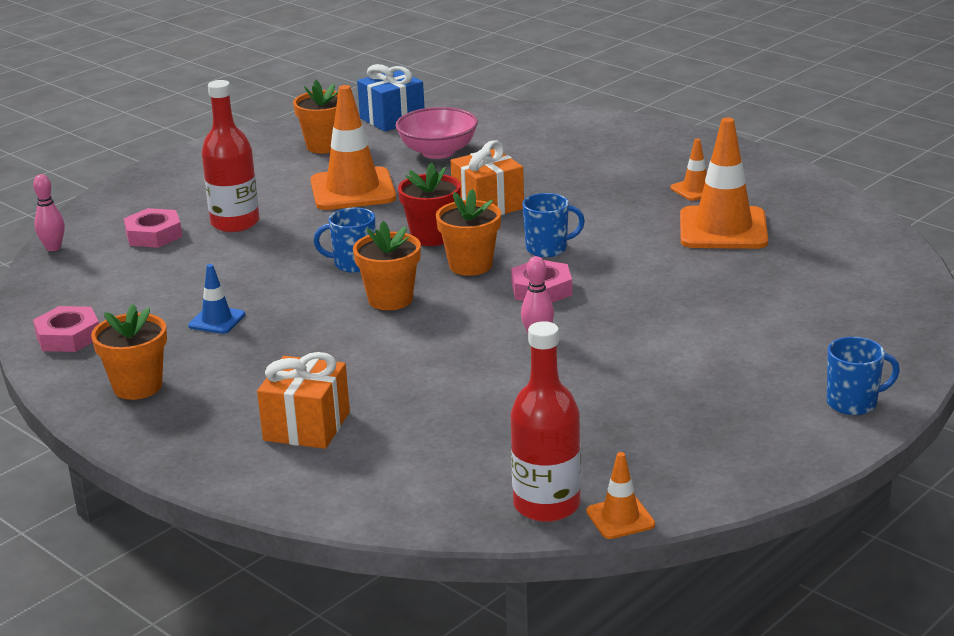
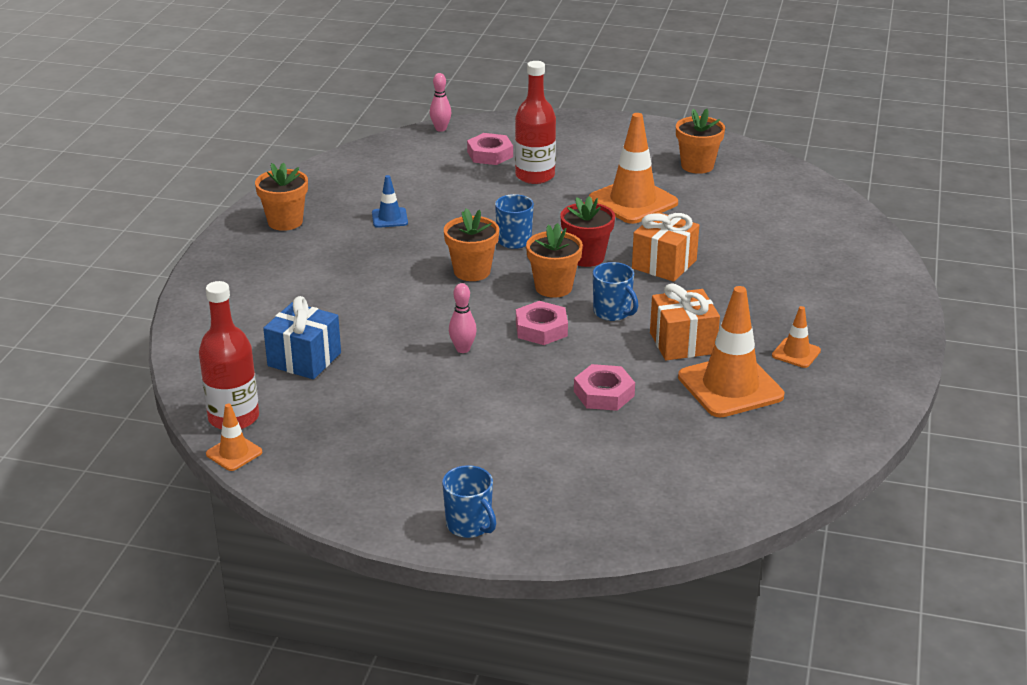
camera: 60 degrees right, 5 degrees up
pink nut [33,306,99,352] -> pink nut moved to [574,364,635,411]
orange gift [257,352,350,449] -> orange gift moved to [650,283,720,360]
blue gift [357,64,425,132] -> blue gift moved to [263,296,341,379]
pink bowl [396,107,478,159] -> none

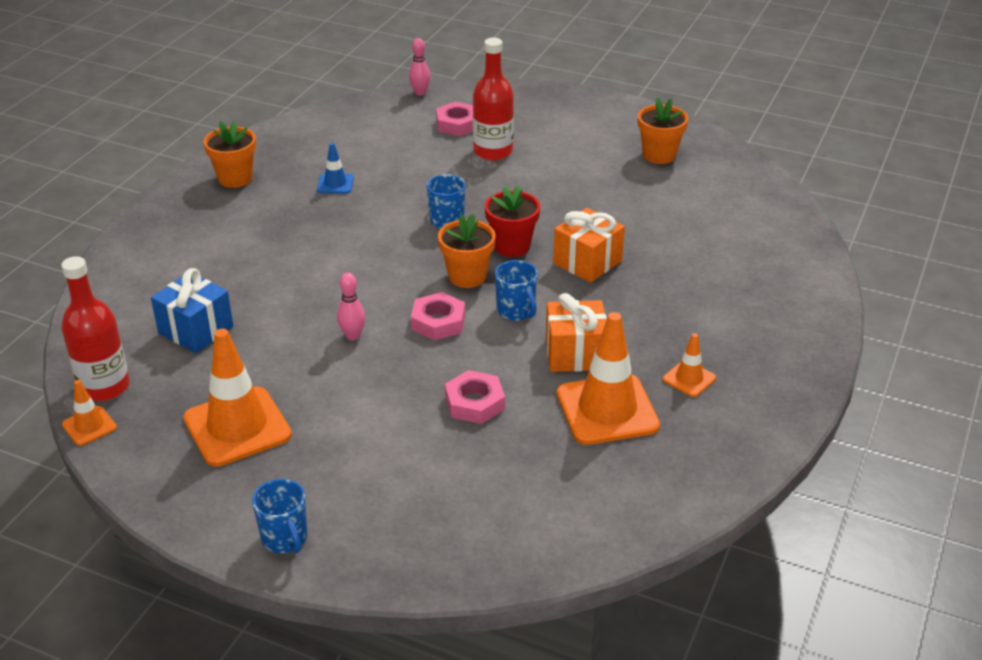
camera: 10 degrees right, 5 degrees up
orange flower pot [444,208,499,281] -> none
orange traffic cone [589,113,678,224] -> orange traffic cone moved to [183,329,292,467]

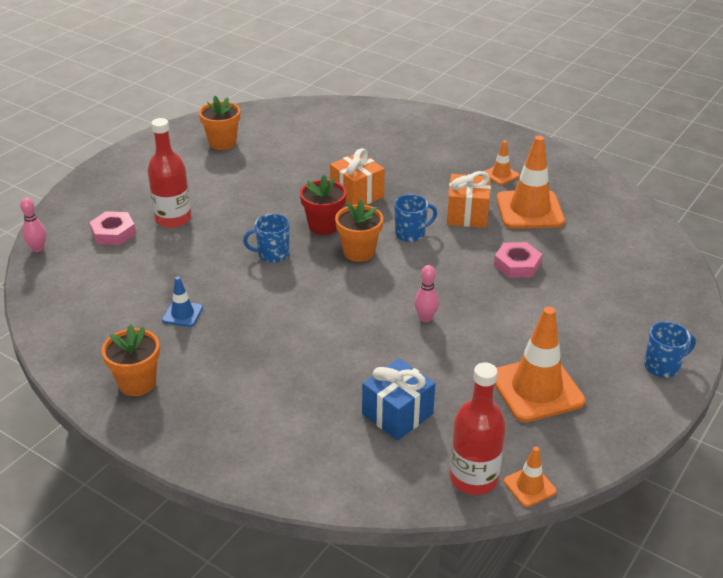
camera: 80 degrees left, 0 degrees up
pink nut [411,292,465,340] -> none

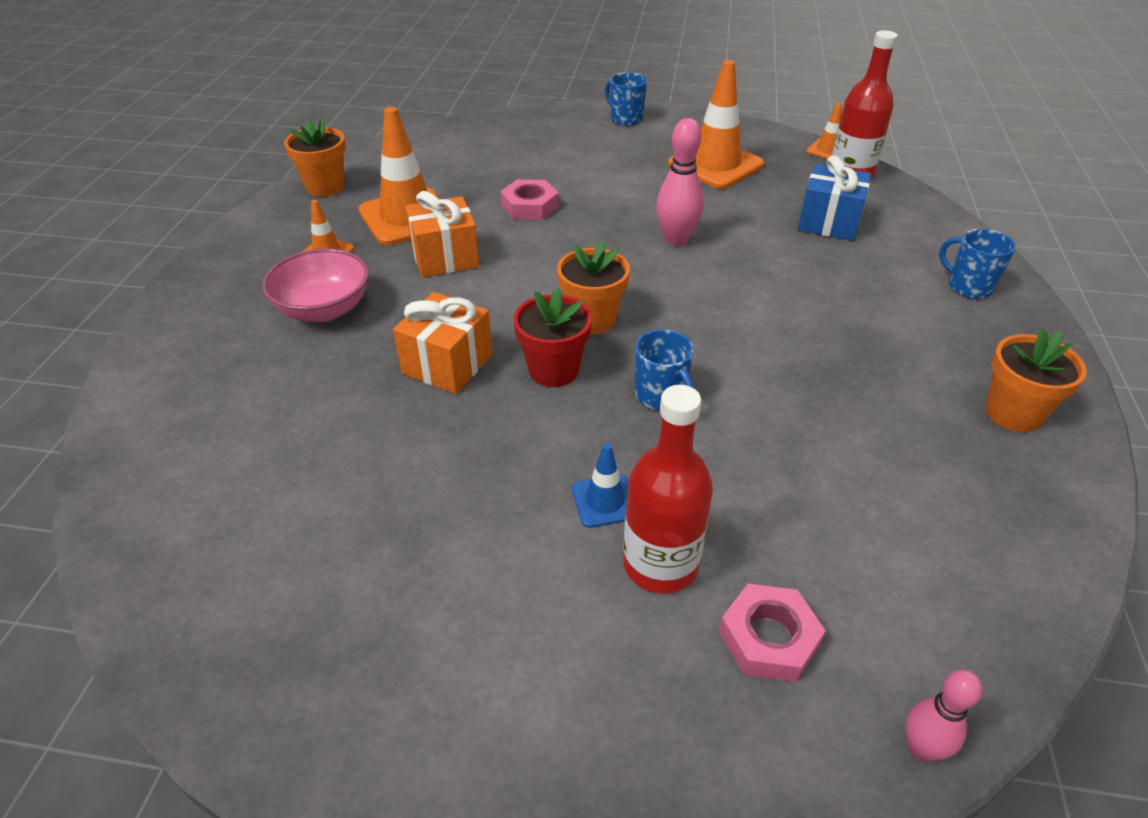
camera: 115 degrees left, 5 degrees up
blue traffic cone [162,276,203,327] -> blue traffic cone moved to [572,443,628,528]
orange flower pot [199,96,240,150] -> orange flower pot moved to [284,119,346,197]
blue mug [394,194,437,242] -> blue mug moved to [939,229,1016,299]
pink bowling pin [415,265,439,322] -> pink bowling pin [656,118,704,246], size x1.58
none -> pink bowl [262,248,369,322]

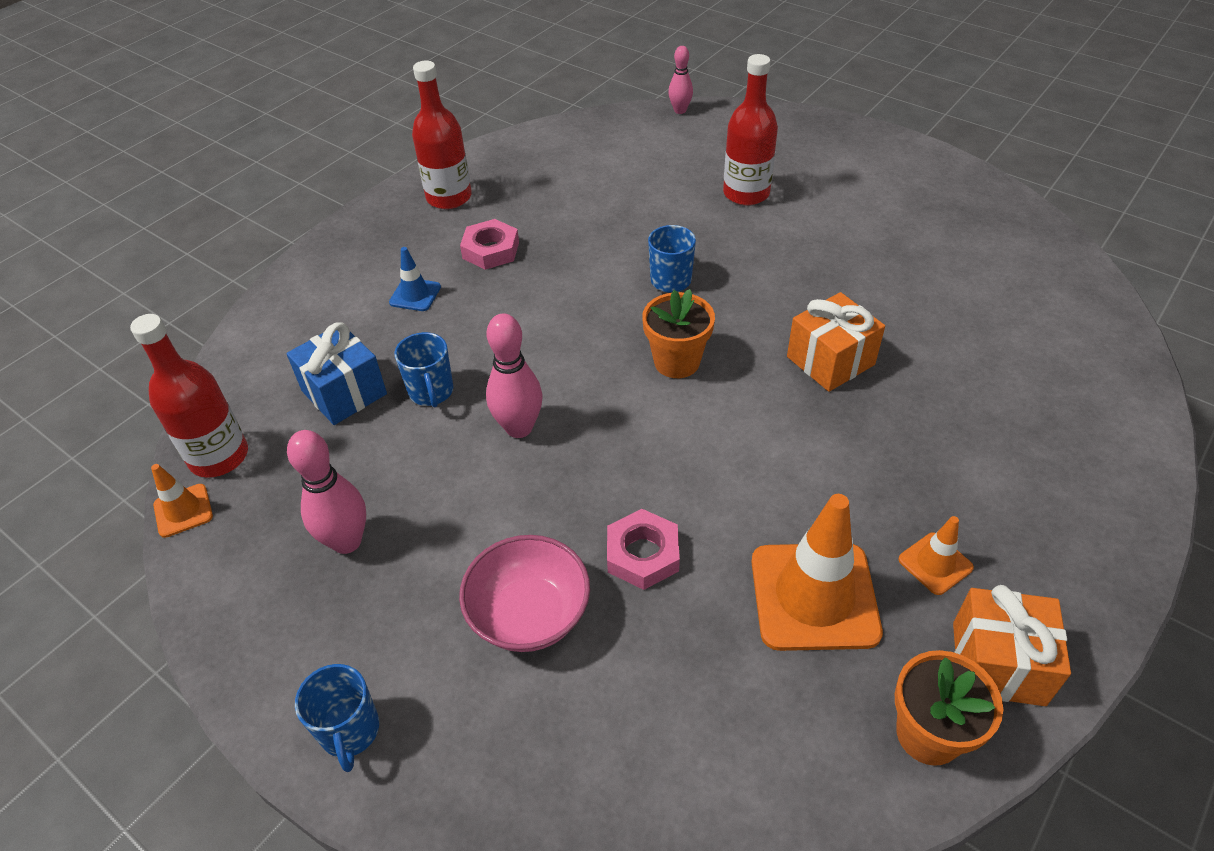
camera: 150 degrees left, 5 degrees up
pink bowl [262,248,369,322] -> pink bowl moved to [459,535,590,652]
orange gift [405,191,479,277] -> orange gift moved to [953,585,1071,706]
red flower pot [513,288,592,387] -> none
blue traffic cone [572,443,628,528] -> blue traffic cone moved to [389,247,441,311]
orange traffic cone [668,60,764,189] -> pink bowling pin [287,430,366,554]
pink nut [719,584,826,682] -> pink nut moved to [460,219,519,270]
blue mug [939,229,1016,299] -> blue mug moved to [394,332,453,408]
orange flower pot [985,329,1087,432] -> red bottle [412,61,472,209]

